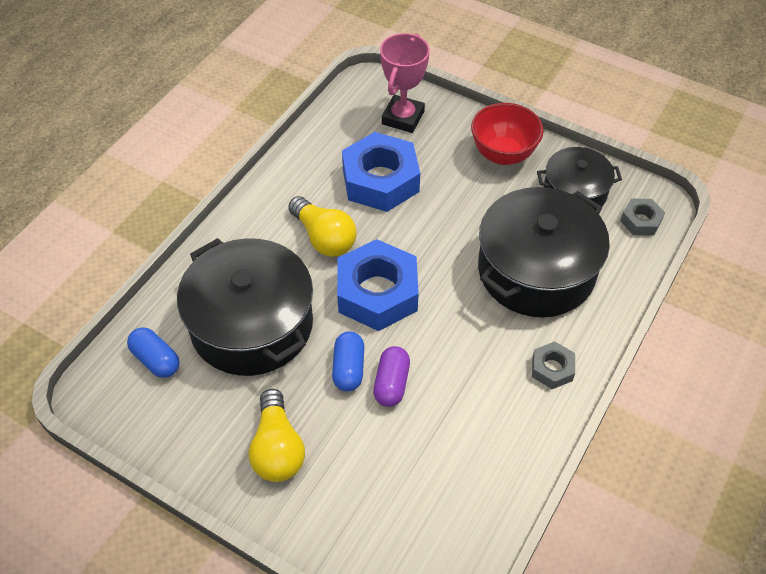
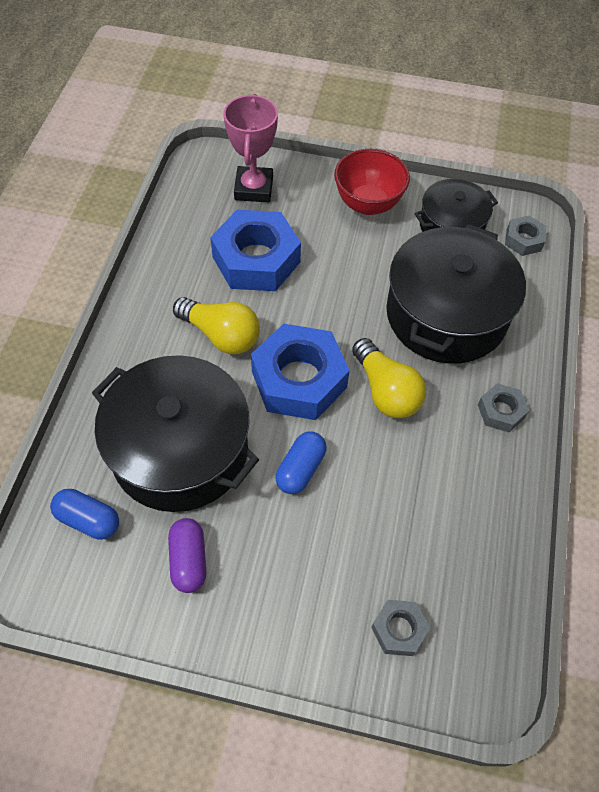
camera: 20 degrees left, 5 degrees up
yellow light bulb [248,389,305,482] -> yellow light bulb moved to [352,338,426,418]
blue capsule [332,331,364,391] -> blue capsule turned 45 degrees clockwise [275,431,326,494]
purple capsule [373,346,410,407] -> purple capsule moved to [168,518,206,593]
none -> grey nut [371,600,430,656]

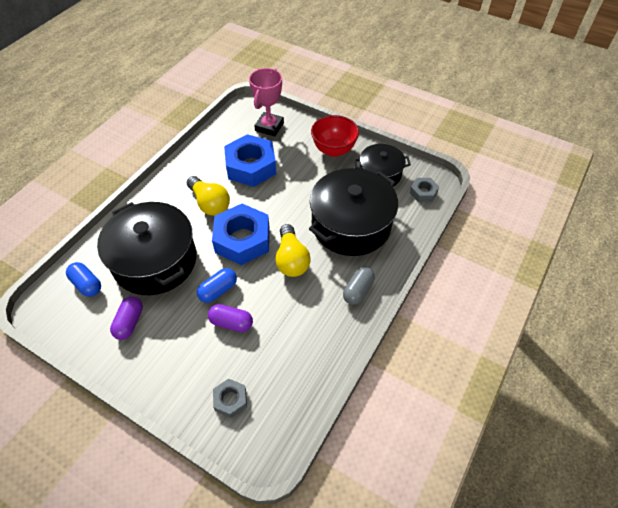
camera: 20 degrees right, 5 degrees down
grey nut [478,383,529,432] -> grey capsule [343,267,375,305]
none -> purple capsule [208,304,253,332]

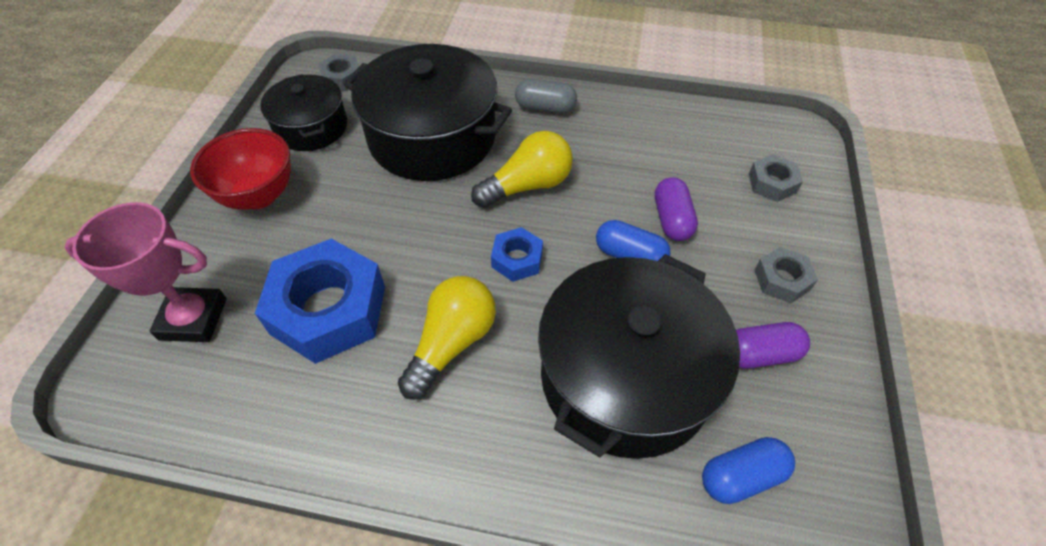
camera: 110 degrees left, 0 degrees up
blue capsule [66,262,101,297] -> blue capsule turned 45 degrees clockwise [702,437,795,504]
blue nut [212,204,270,265] -> blue nut [491,227,543,282], size x0.49
none -> grey nut [755,247,818,303]

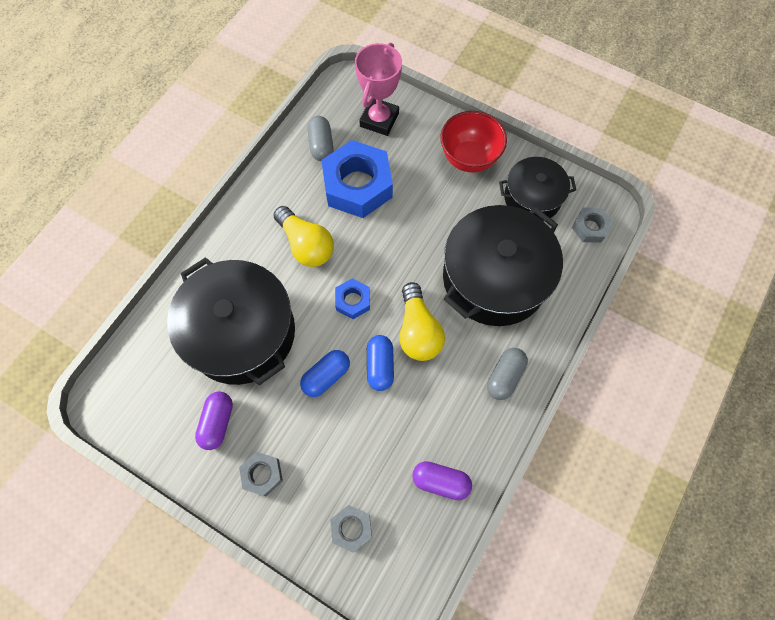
camera: 110 degrees right, 15 degrees up
purple capsule [655,177,698,241] -> purple capsule moved to [412,461,472,500]
blue capsule [702,437,795,504] -> blue capsule moved to [367,335,394,391]
none -> grey capsule [307,116,334,161]

